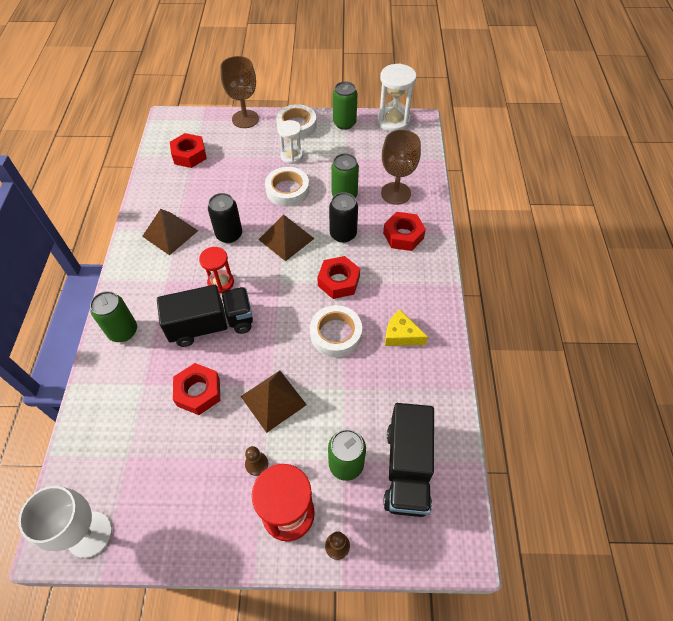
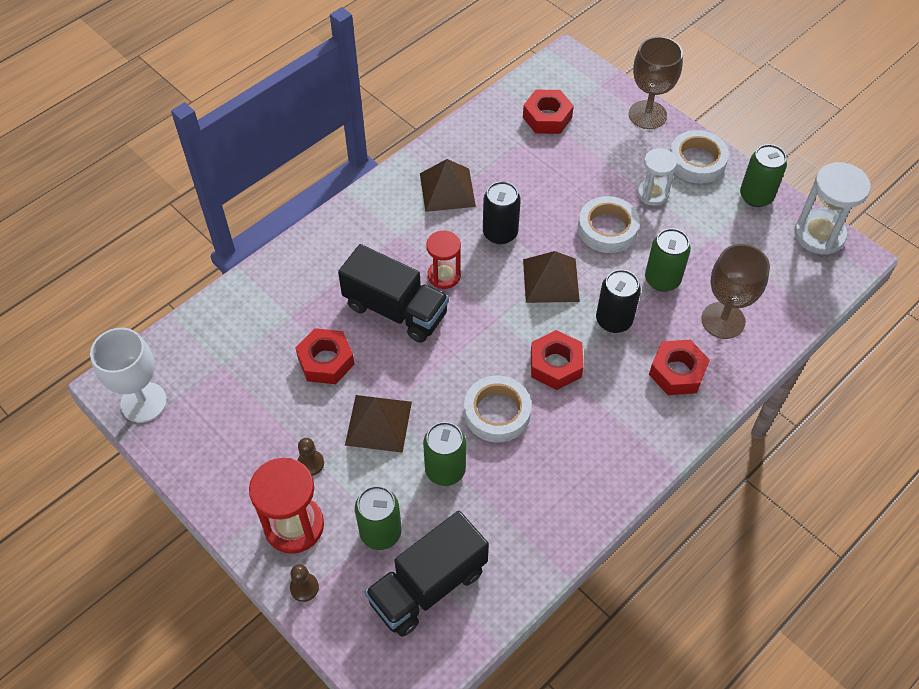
camera: 45 degrees right, 0 degrees up
green can [90,291,137,342] -> green can moved to [423,422,466,486]
yellow cheese [385,310,428,346] -> none

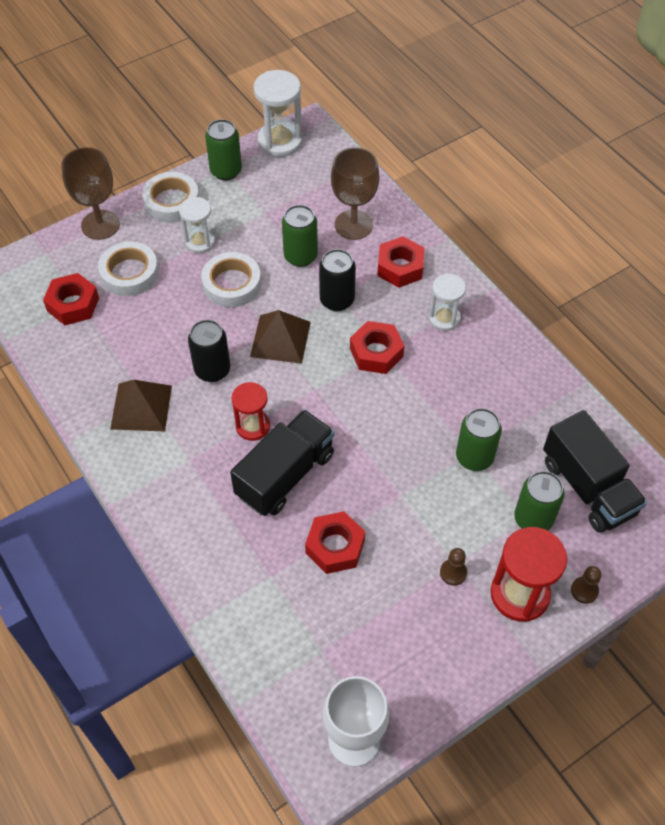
camera: 80 degrees left, 0 degrees up
brown pyramid [345,395,412,453] -> none
white tape [464,375,531,442] -> white tape moved to [98,242,159,296]
none -> white hourglass [429,274,466,331]

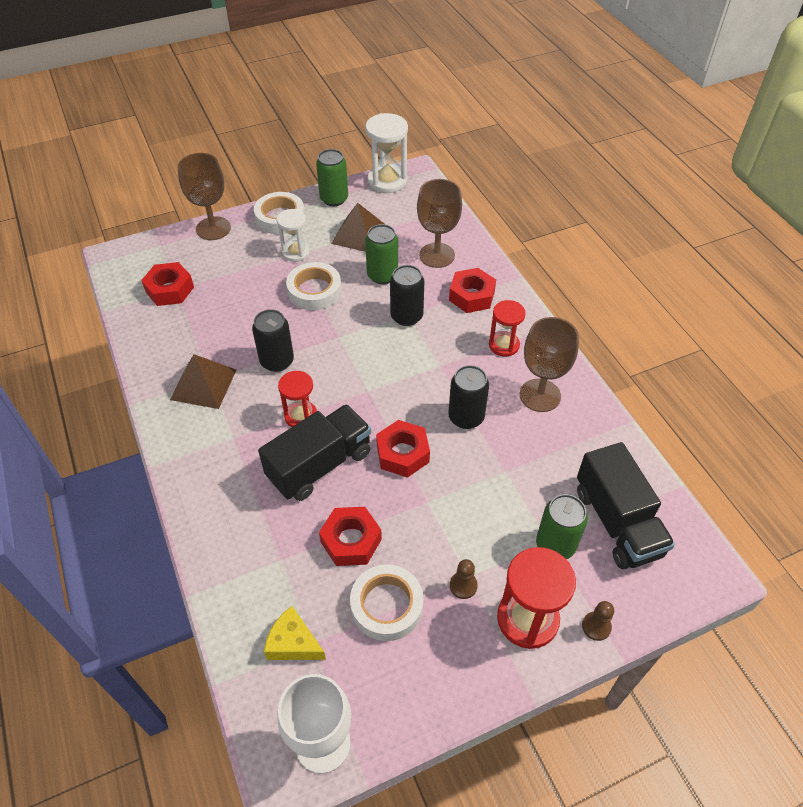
camera: 10 degrees right, 5 degrees down
white tape [98,242,159,296] -> white tape moved to [350,564,423,641]
brown pyramid [250,310,311,364] -> brown pyramid moved to [331,203,386,252]
red nut [350,321,404,374] -> red nut moved to [376,420,430,478]
white hourglass [429,274,466,331] -> red hourglass [489,300,526,356]
green can [456,408,502,471] -> none
none -> yellow cheese [264,606,326,660]
none -> black can [448,365,489,429]
none -> brown goblet [520,317,579,412]

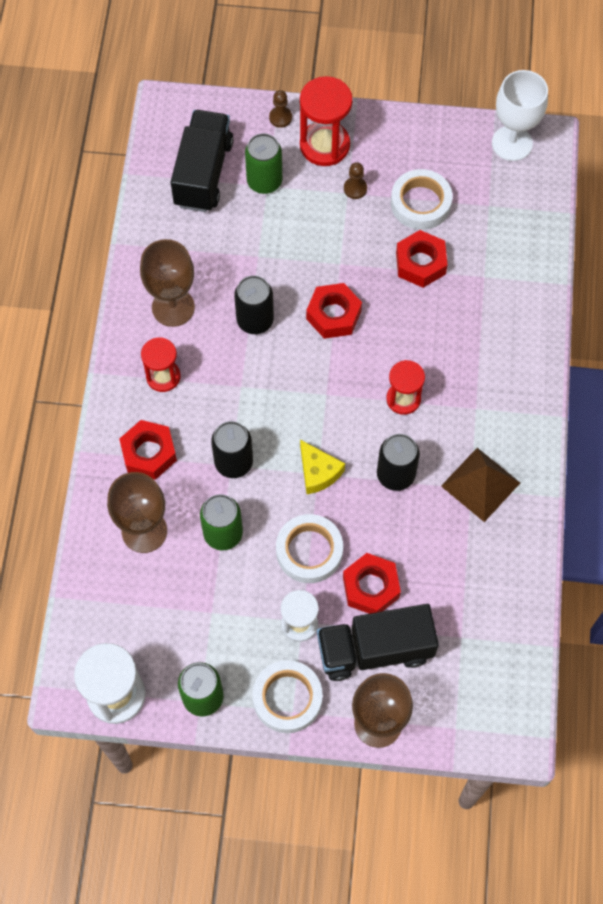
camera: 150 degrees left, 15 degrees up
red nut [141,262,194,306] -> red nut moved to [343,553,401,614]
black truck [258,404,371,501] -> black truck moved to [317,604,439,681]
yellow cheese [264,606,326,660] -> yellow cheese moved to [300,440,345,494]
brown pyramid [331,203,386,252] -> none

